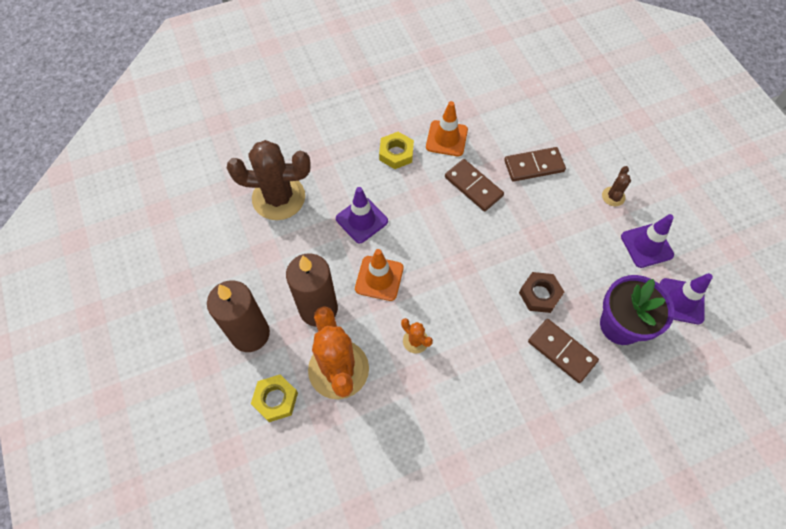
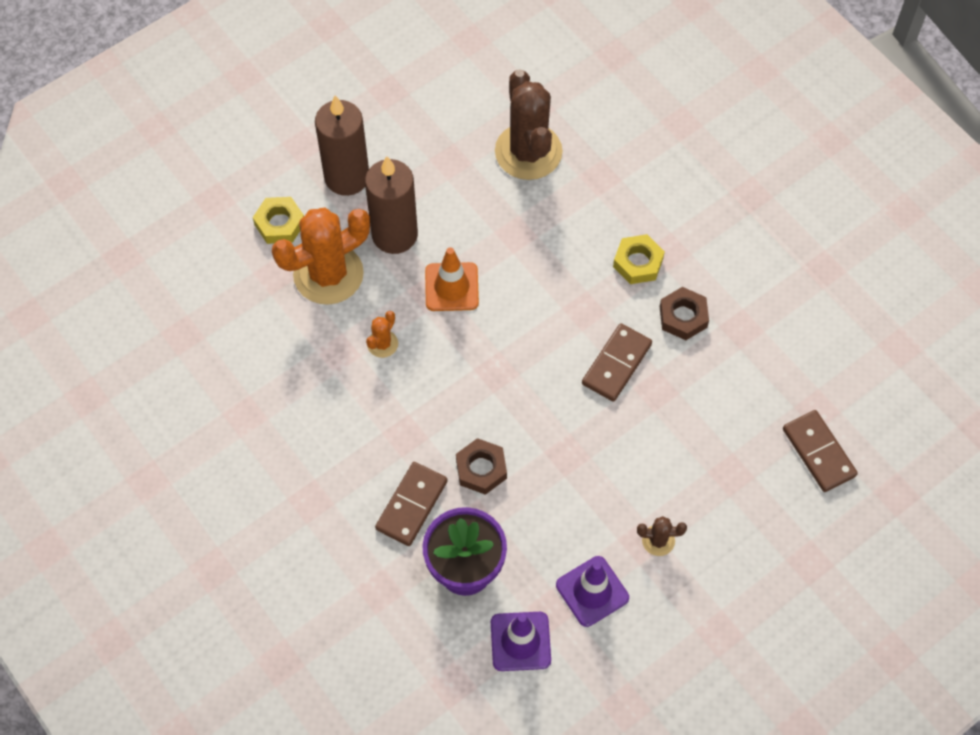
camera: 75 degrees right, 0 degrees up
purple traffic cone [336,187,388,244] -> none
orange traffic cone [426,101,468,156] -> brown nut [660,287,709,340]
brown domino [504,147,566,182] -> brown domino moved to [783,410,858,492]

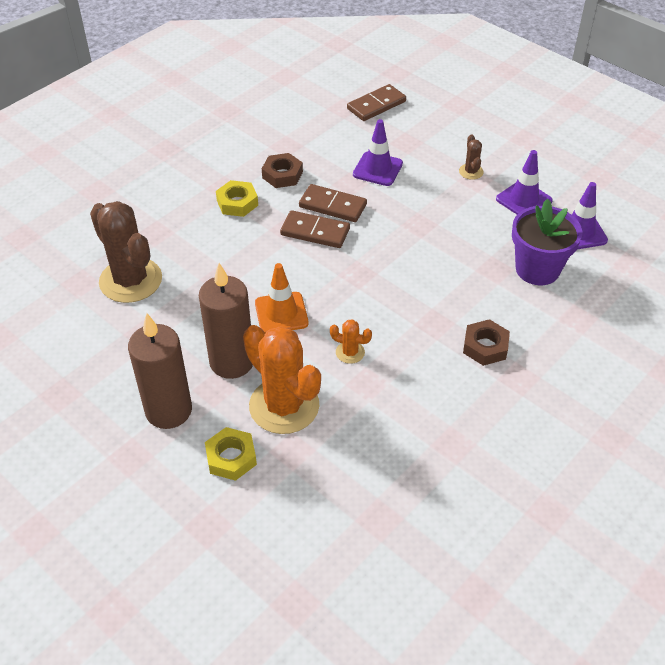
camera: 100 degrees left, 15 degrees down
brown domino [375,462,447,546] -> brown domino moved to [280,210,350,248]
brown nut [456,438,507,495] -> brown nut moved to [463,319,510,366]
brown cactus [495,69,563,180] -> brown cactus turned 75 degrees clockwise [90,201,162,303]
none -> purple traffic cone [353,119,403,186]

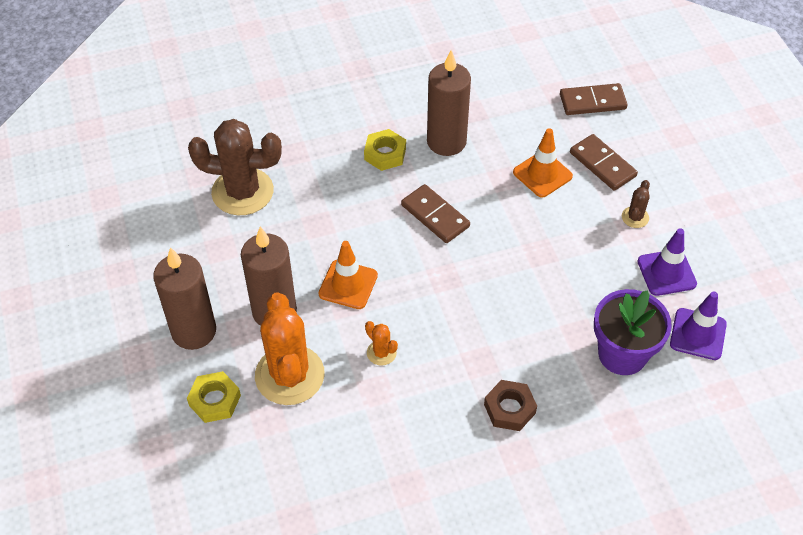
camera: 30 degrees right, 5 degrees up
brown cactus [90,201,162,303] -> brown cactus turned 75 degrees counterclockwise [188,119,282,215]
brown nut [262,153,303,188] -> brown candle [427,50,471,156]
brown domino [299,184,367,222] -> brown domino moved to [570,134,638,191]
purple traffic cone [353,119,403,186] -> orange traffic cone [513,128,573,198]

